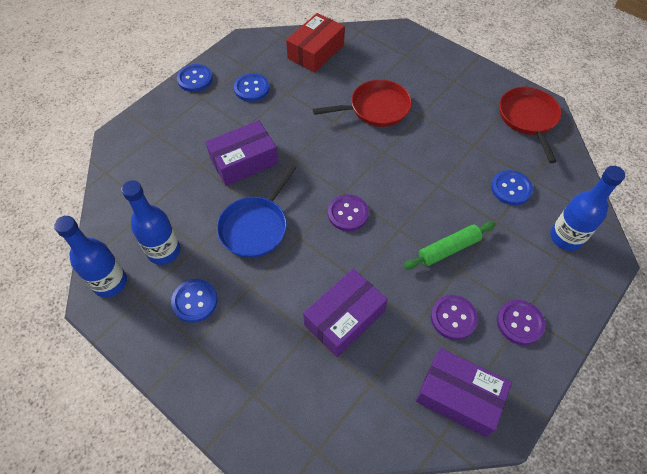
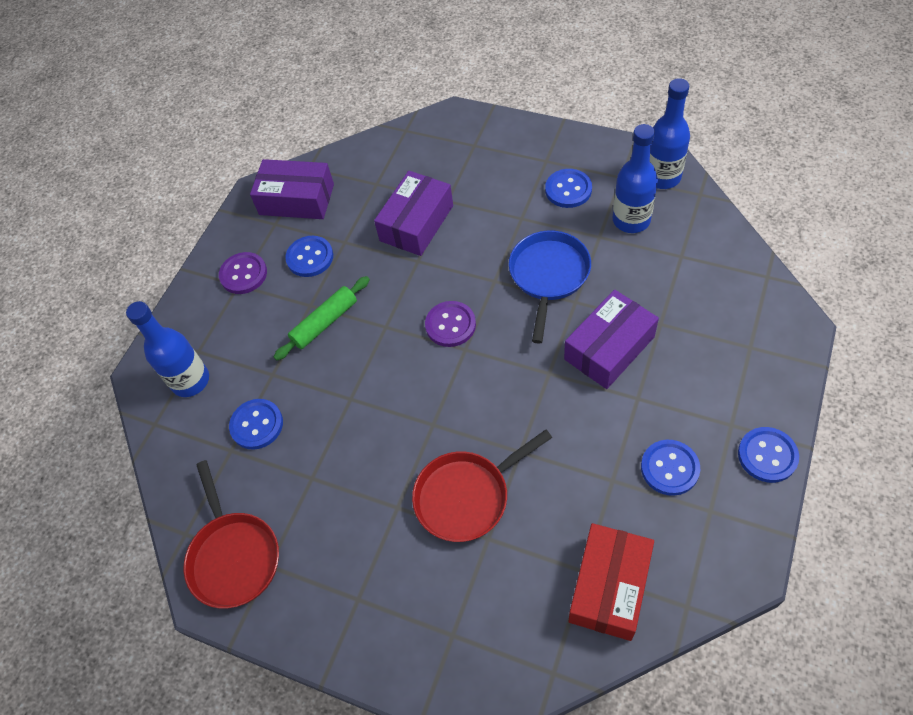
camera: 170 degrees right, 0 degrees up
purple button [431,295,478,340] -> blue button [285,236,333,277]

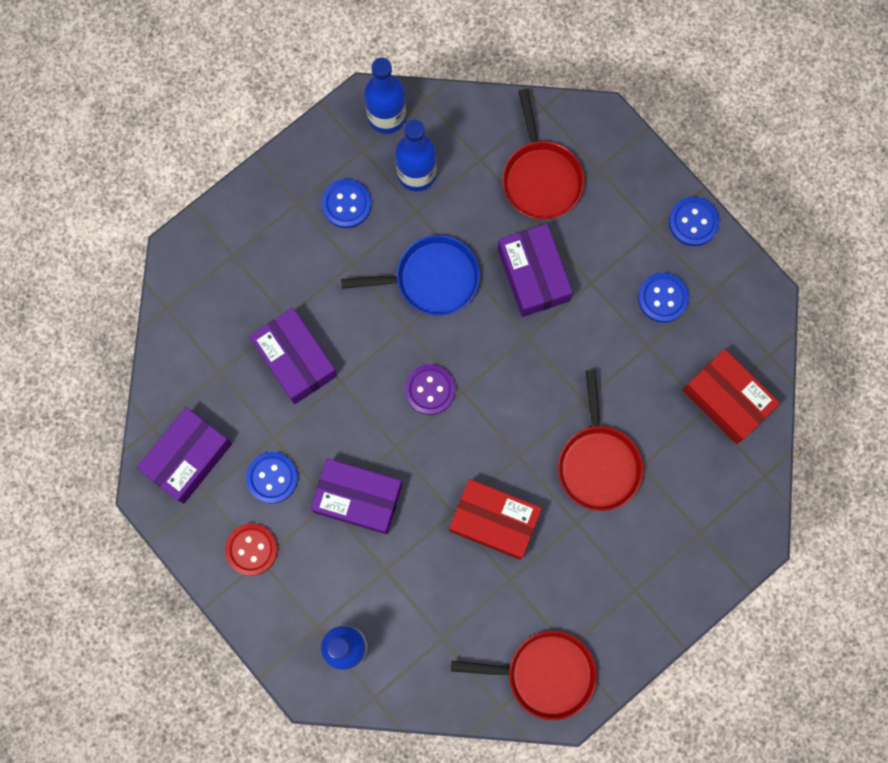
camera: 70 degrees left, 20 degrees up
purple button [219,252,267,294] -> red button [225,523,278,576]
blue button [229,399,283,450] -> none
green rolling pin [274,276,370,360] -> purple box [311,458,402,534]
blue pan [509,231,591,344] -> blue pan turned 135 degrees clockwise [341,235,480,316]
none -> red box [449,479,542,560]
none -> red pan [502,89,585,220]

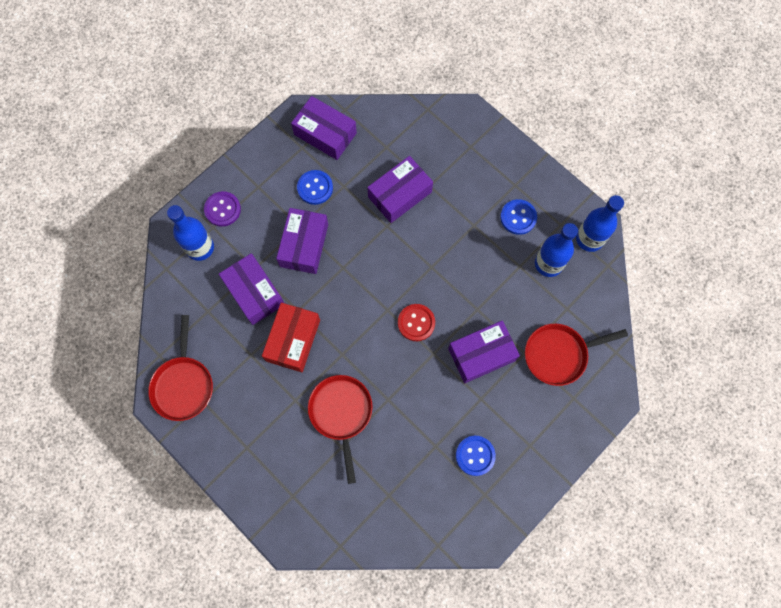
camera: 85 degrees right, 5 degrees down
red button [225,523,278,576] -> red button moved to [398,304,435,341]
blue pan [341,235,480,316] -> none
purple button [405,364,455,415] -> purple button moved to [204,191,241,227]
red pan [558,370,643,511] -> red pan turned 90 degrees clockwise [308,375,373,484]
blue button [669,197,719,246] -> none
red box [682,349,780,444] -> none
none -> purple box [219,253,284,325]

